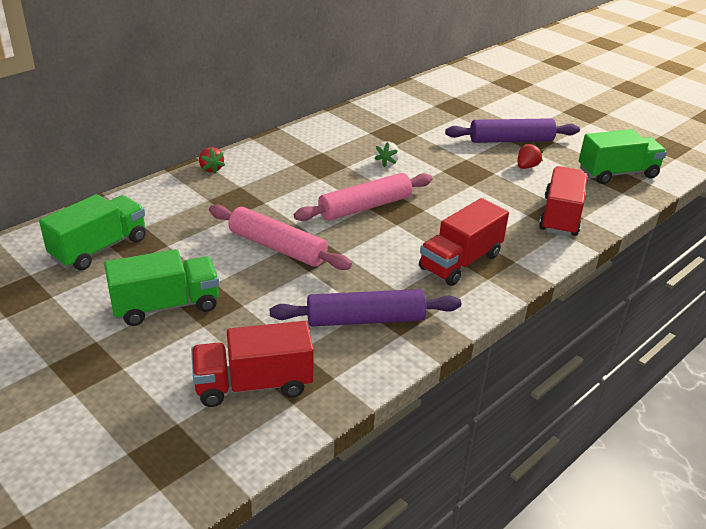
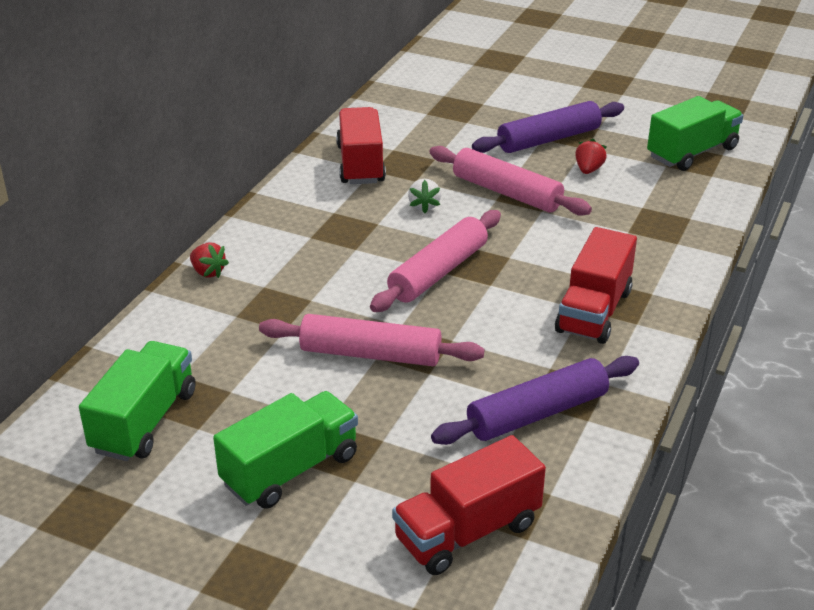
camera: 20 degrees left, 0 degrees up
red truck [539,166,587,236] -> red truck moved to [336,107,386,184]
none -> pink rolling pin [430,146,592,216]

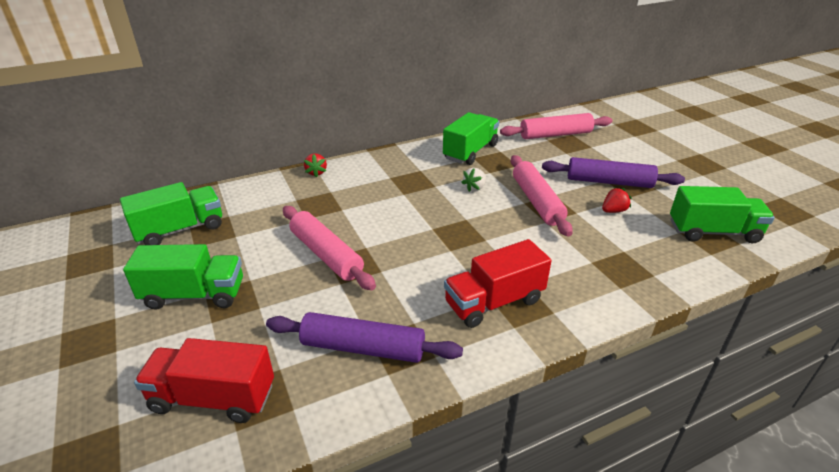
camera: 40 degrees right, 0 degrees up
red truck [336,107,386,184] -> green truck [443,112,499,165]
pink rolling pin [370,210,501,312] -> pink rolling pin moved to [500,113,612,139]

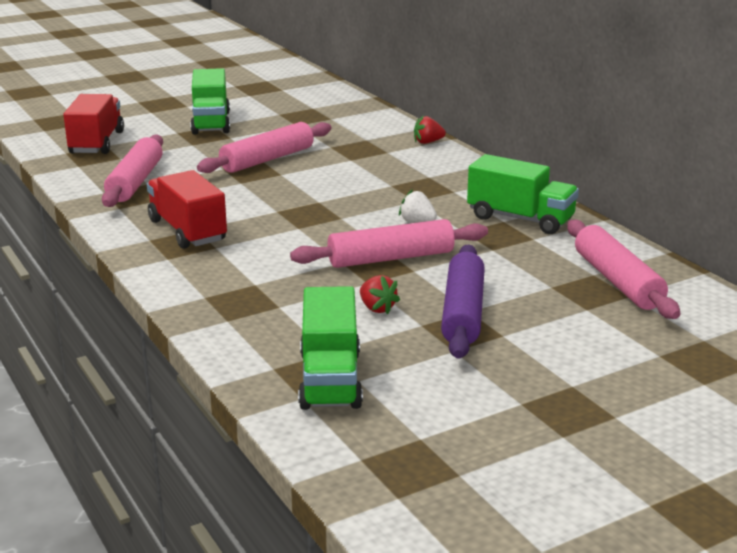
camera: 85 degrees right, 10 degrees down
green truck [120,182,222,245] -> none
purple rolling pin [266,312,463,363] -> pink rolling pin [102,134,163,207]

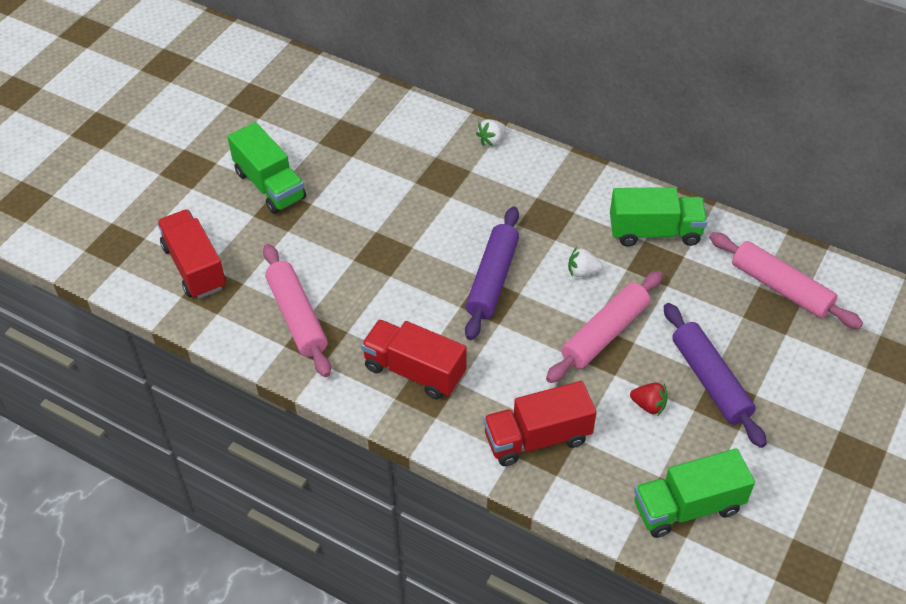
camera: 30 degrees left, 25 degrees up
pink rolling pin [197,122,331,173] -> none
green truck [298,286,363,410] -> green truck turned 105 degrees clockwise [634,449,755,538]
red strawberry [414,115,446,144] -> white strawberry [476,119,506,146]
none -> purple rolling pin [465,207,519,340]
none -> red truck [483,381,597,466]

